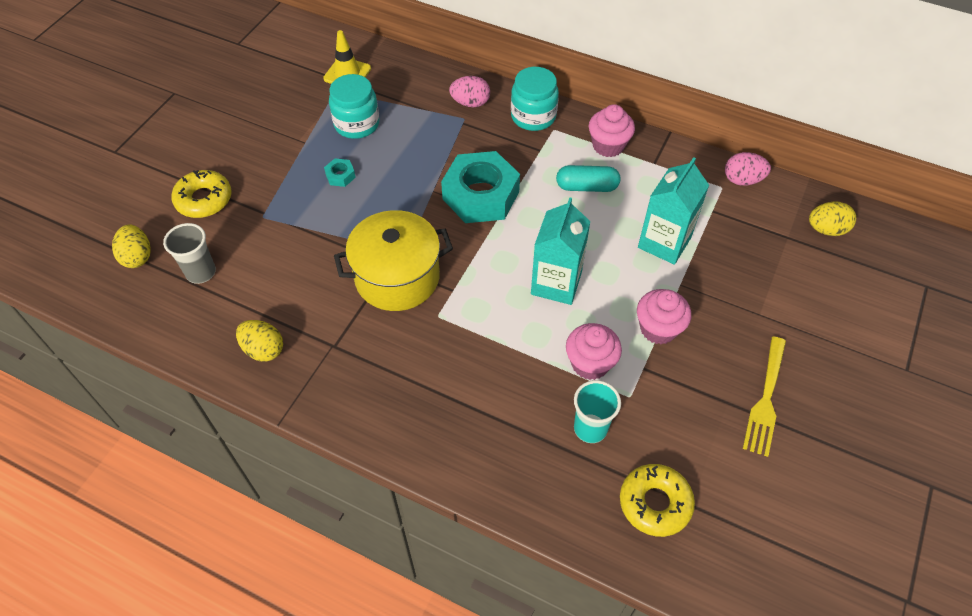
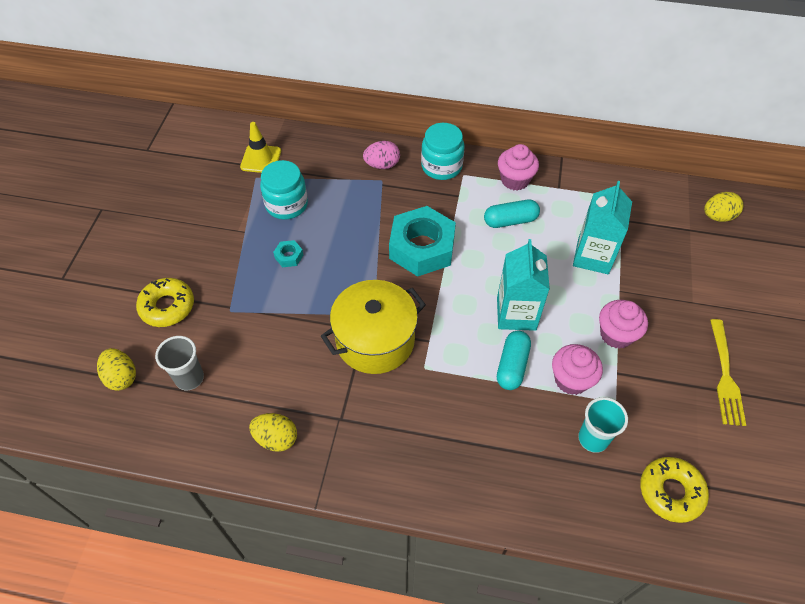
camera: 15 degrees left, 0 degrees up
pink egg [725,152,771,186] -> none
none -> turquoise capsule [497,331,531,390]

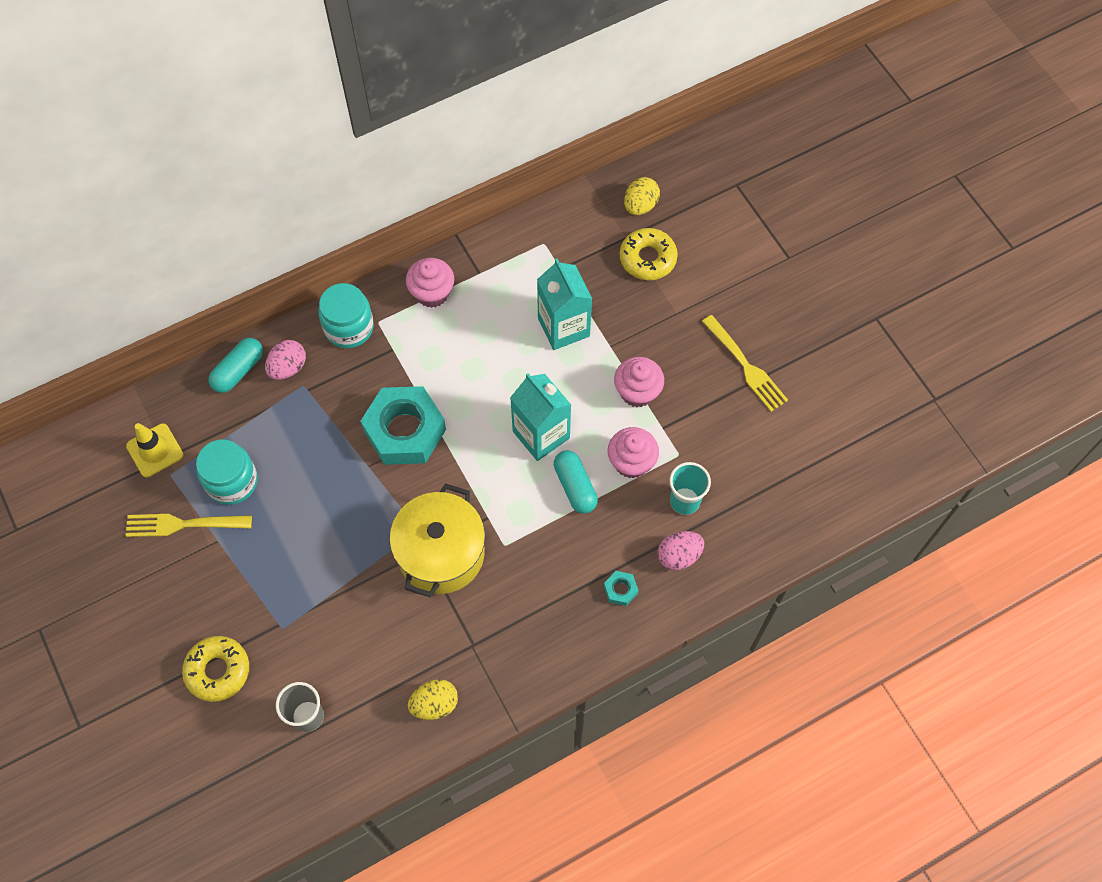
camera: 40 degrees left, 10 degrees up
yellow egg [97,348,136,391] -> none
turquoise nut [273,240,303,267] -> turquoise nut moved to [604,571,639,606]
turquoise capsule [484,200,540,228] -> turquoise capsule moved to [208,338,263,393]
yellow donut [640,457,709,523] -> yellow donut moved to [620,228,678,280]
none -> yellow fork [125,514,252,537]
none -> pink egg [658,531,704,570]

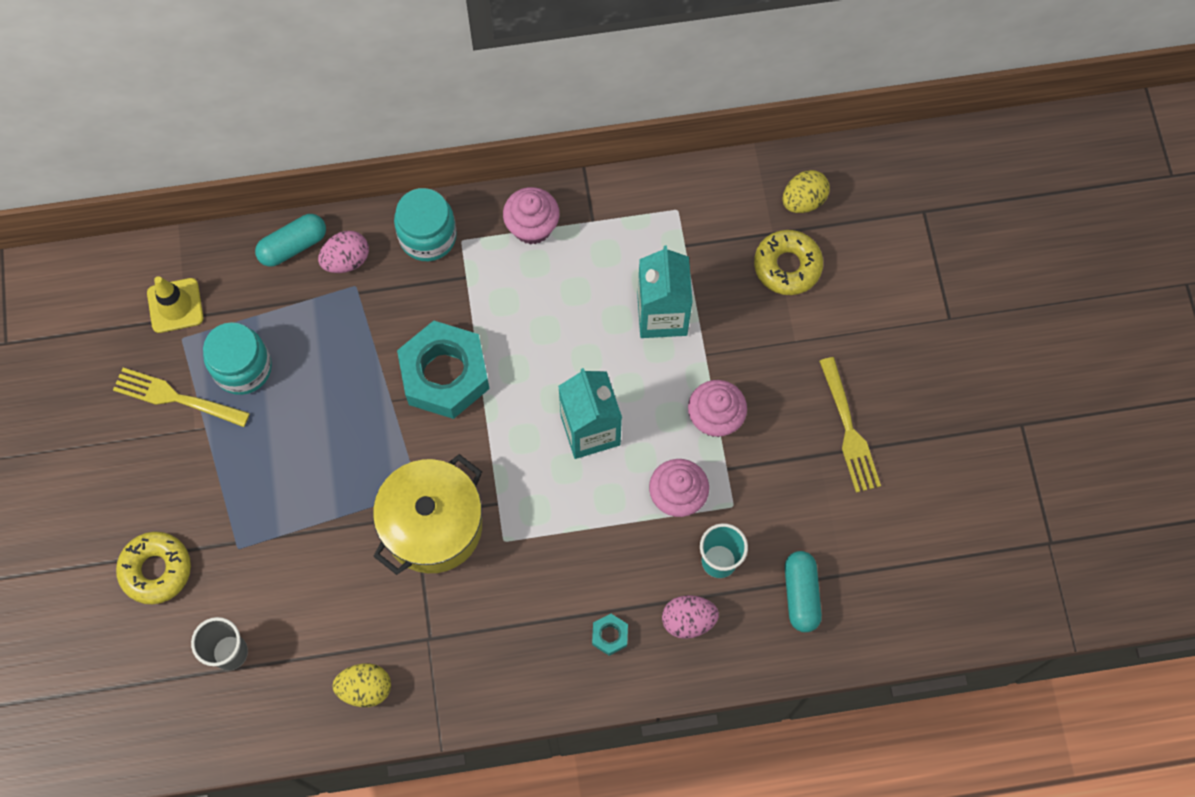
camera: 20 degrees right, 5 degrees up
turquoise capsule [554,450,598,514] -> turquoise capsule moved to [785,551,822,632]

